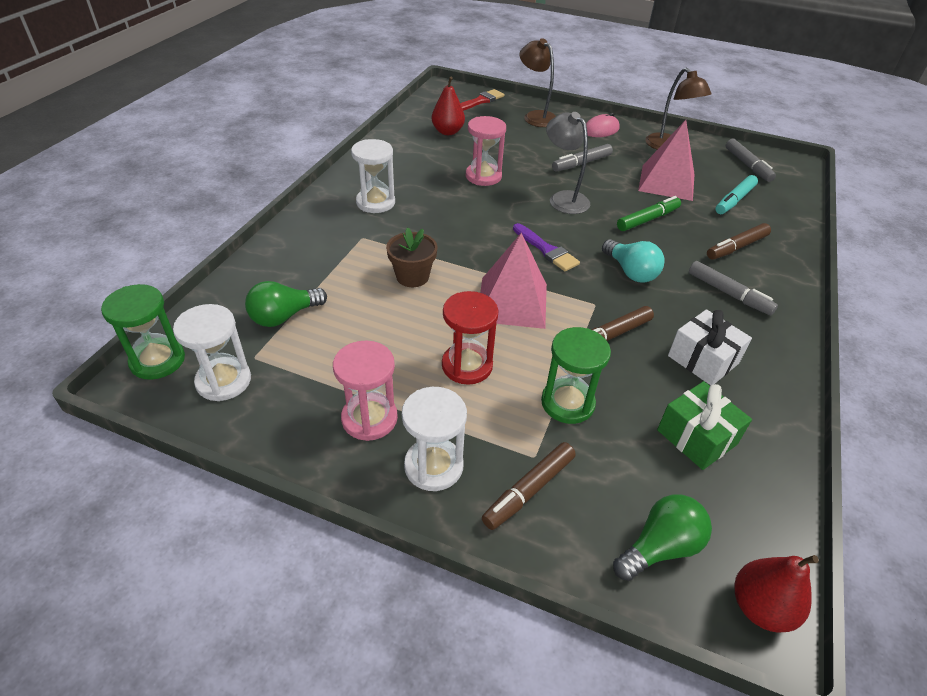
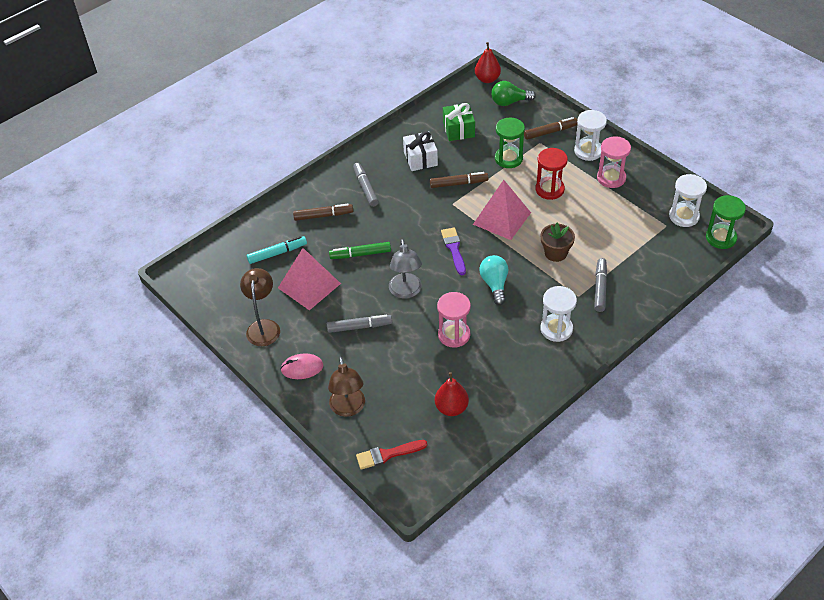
camera: 150 degrees left, 5 degrees up
green light bulb [245,281,327,327] -> none
turquoise light bulb [602,239,665,282] -> turquoise light bulb moved to [479,255,508,305]
grey marker [726,139,776,182] -> grey marker moved to [594,258,607,312]

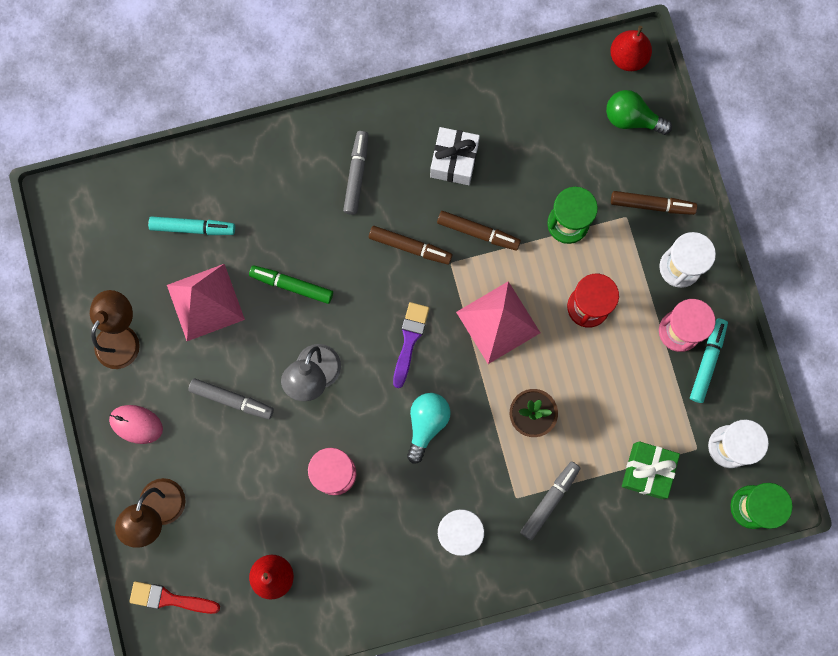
camera: 25 degrees right, 30 degrees up
brown marker [293,204,353,221] -> brown marker moved to [369,226,453,264]
green gift [443,103,475,141] -> green gift moved to [622,441,680,499]
none -> turquoise marker [690,319,728,403]

